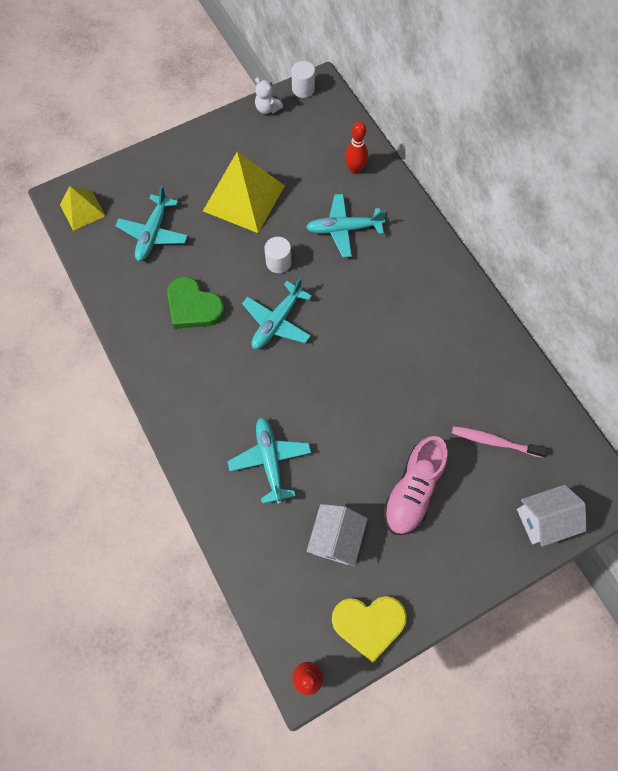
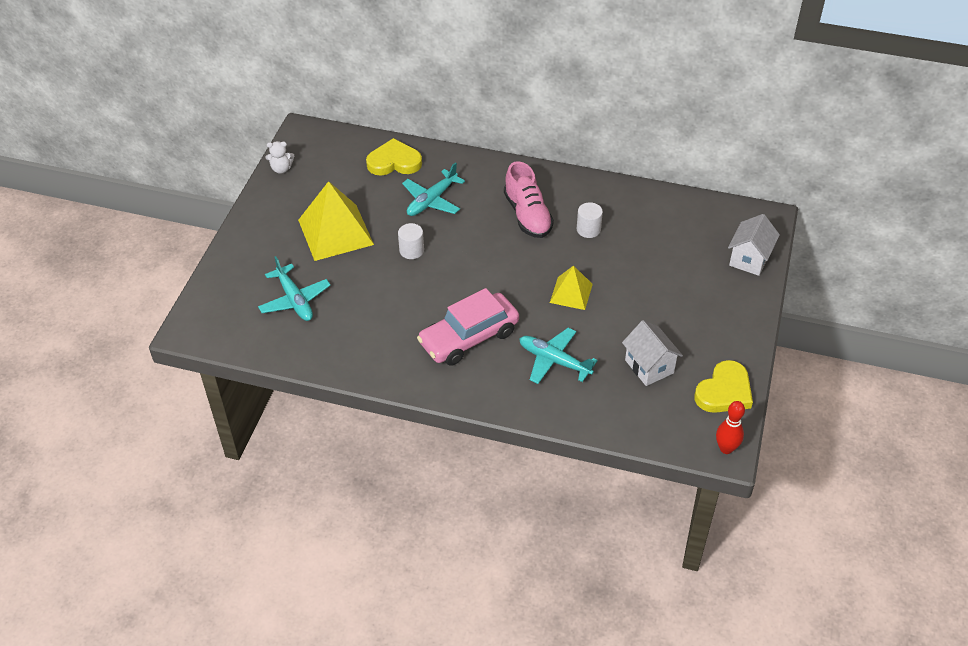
camera: 45 degrees left, 20 degrees down
yellow pyramid [60,186,105,231] -> yellow pyramid moved to [550,265,593,310]
green heart [167,276,225,329] -> none
turquoise plane [242,278,312,349] -> none
white cylinder [291,61,315,98] -> white cylinder moved to [577,202,603,238]
red bowling pin [345,122,368,174] -> yellow heart [366,138,422,176]
pink shoe [384,436,448,535] -> pink shoe moved to [504,161,554,238]
pink toothbrush [452,426,547,458] -> none
none -> pink car [417,288,519,366]

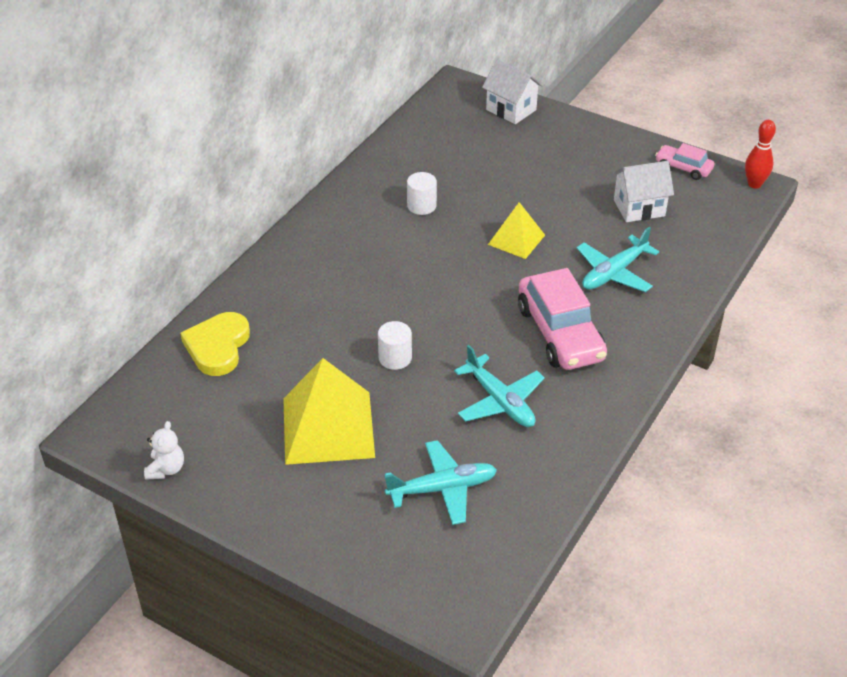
camera: 75 degrees left, 5 degrees down
turquoise plane [402,162,465,216] -> turquoise plane moved to [454,345,545,427]
pink shoe [504,161,554,238] -> none
yellow heart [695,360,753,413] -> pink car [655,143,714,180]

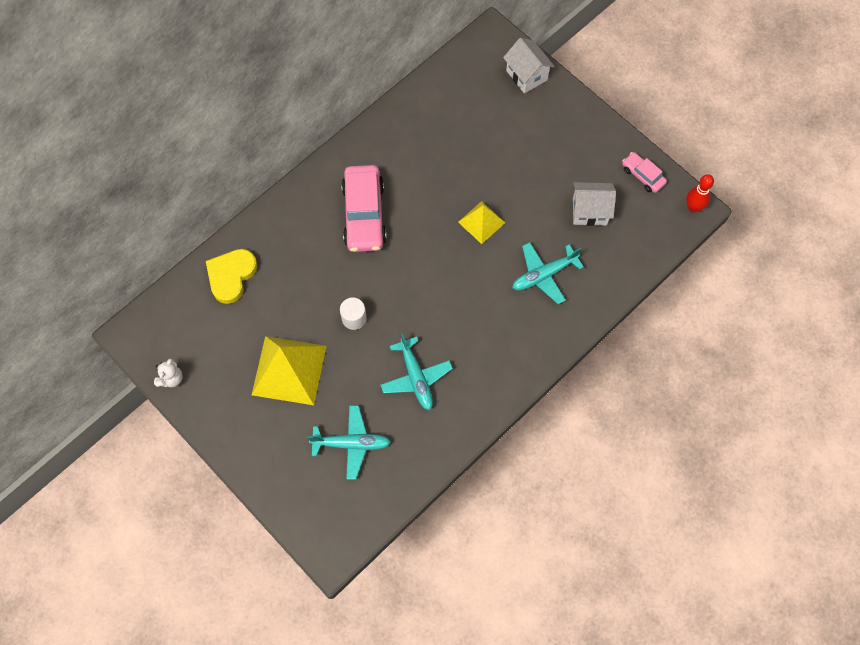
camera: 15 degrees right, 25 degrees up
white cylinder [407,172,437,215] -> none
pink car [518,268,607,370] -> pink car moved to [341,165,387,252]

